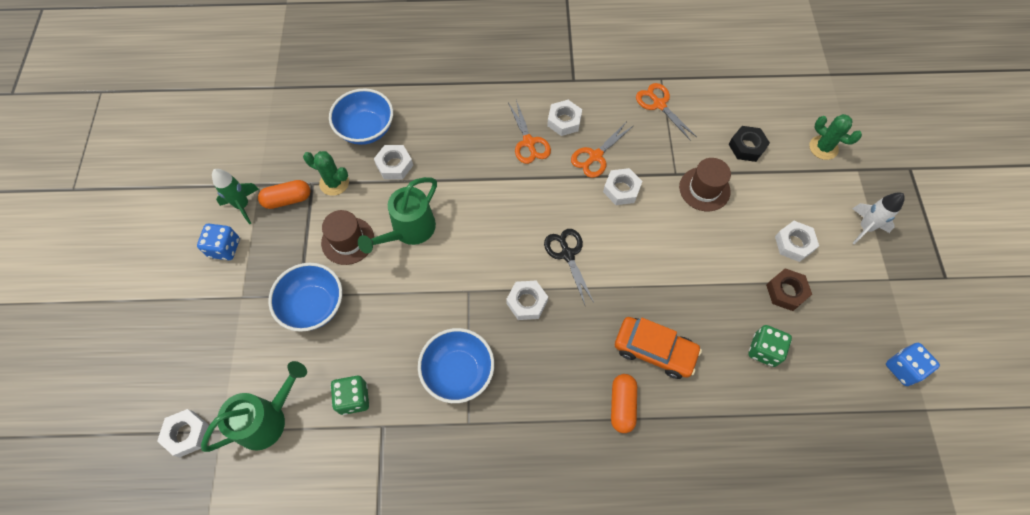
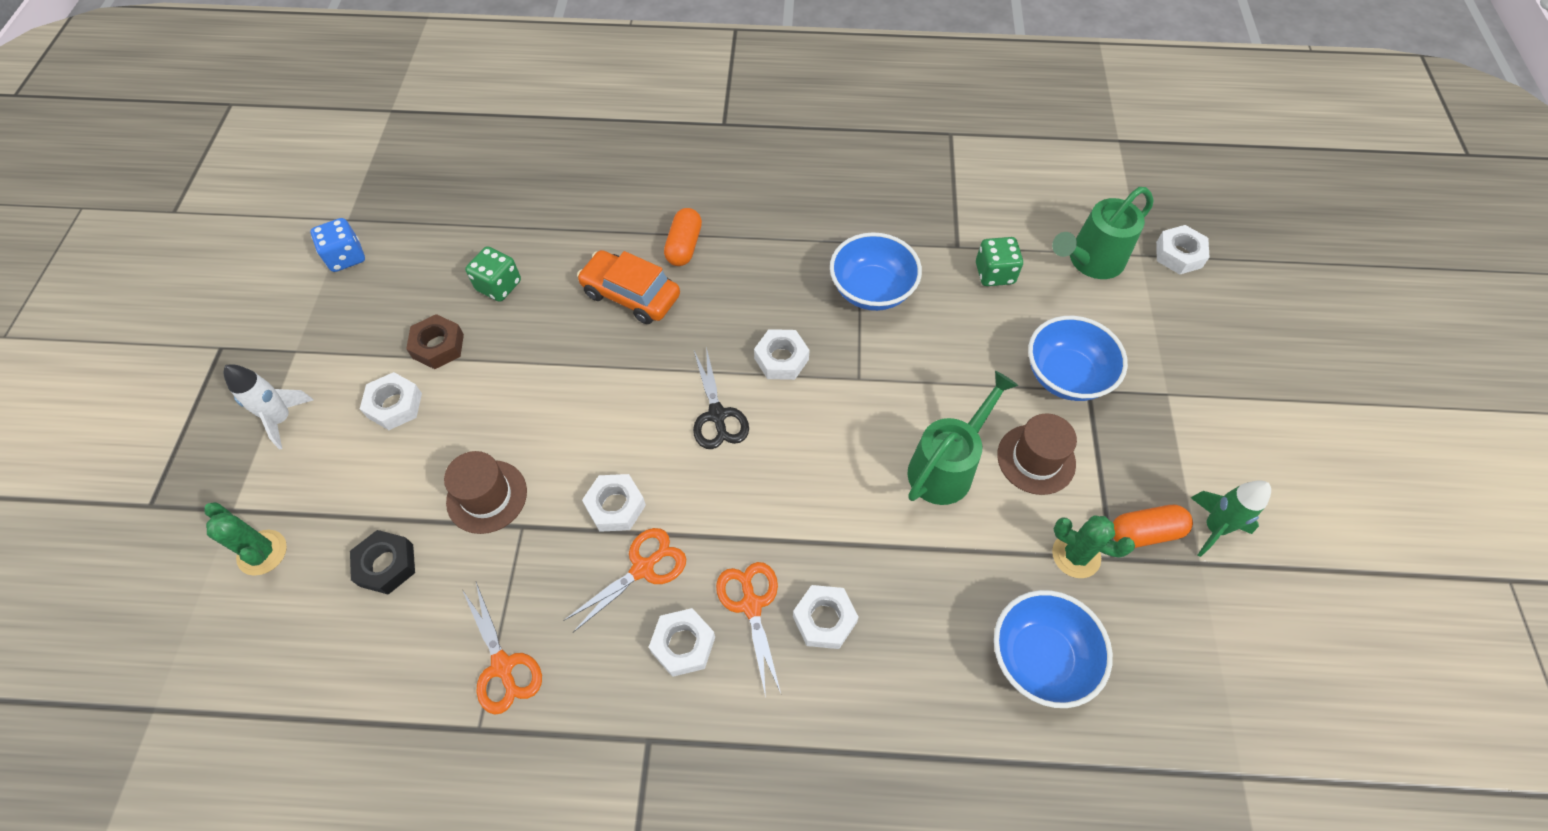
camera: 175 degrees left, 5 degrees down
blue dice [197,223,240,260] -> none
white nut [374,145,413,179] -> white nut moved to [793,585,859,649]

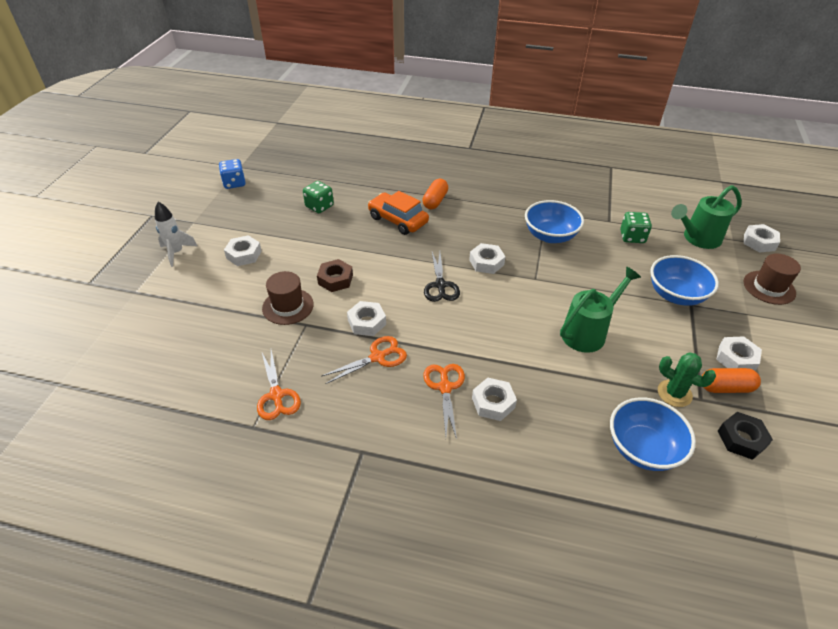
camera: 10 degrees right, 15 degrees down
green cactus [204,502,287,576] -> none
black nut [350,530,415,595] -> black nut moved to [718,412,773,460]
brown nut [406,314,464,369] -> brown nut moved to [317,259,353,292]
white nut [649,608,715,677] -> white nut moved to [716,336,762,371]
brown hat [997,413,1077,495] -> brown hat moved to [743,253,801,305]
green rocket [1191,480,1271,557] -> none

